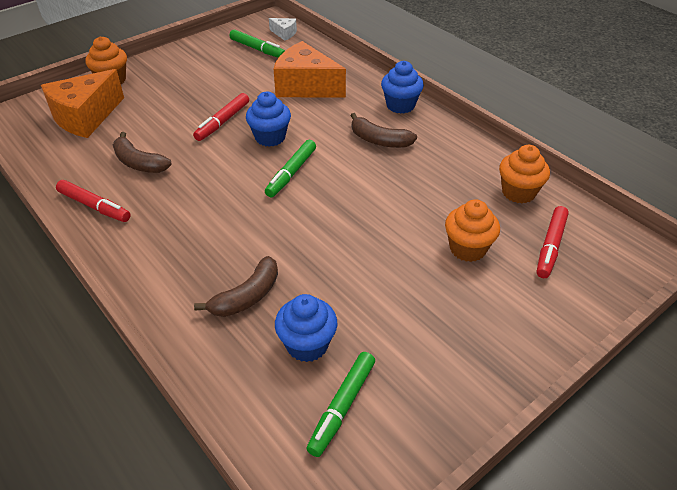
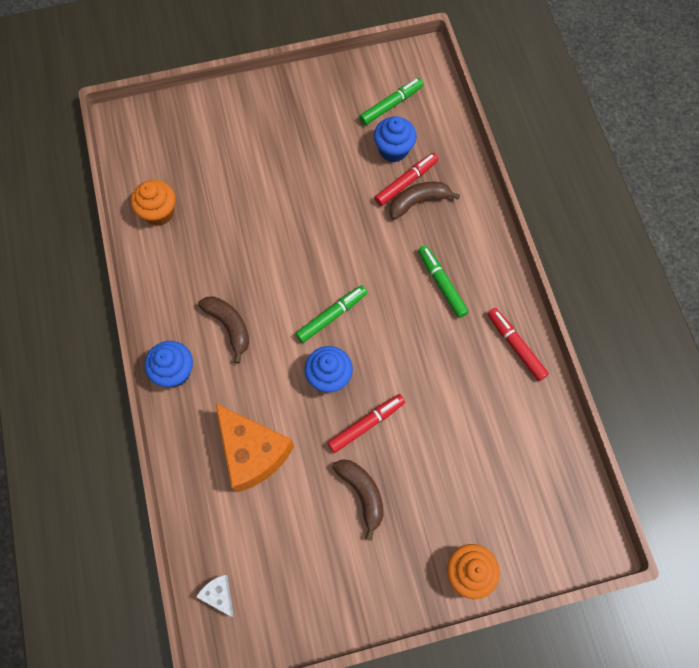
camera: 155 degrees left, 25 degrees up
orange cheese [41,69,124,138] -> none
brown banana [113,132,172,173] -> brown banana moved to [332,459,384,541]
green marker [230,29,285,58] -> green marker moved to [418,245,469,318]
orange cupcake [445,199,500,262] -> none
red marker [537,206,569,278] -> red marker moved to [375,153,439,206]

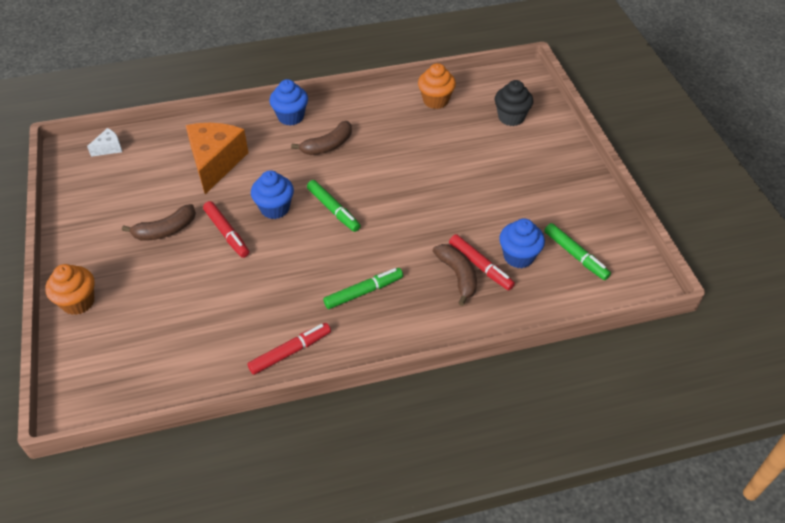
camera: 90 degrees right, 20 degrees down
orange cheese [215,403,294,492] -> orange cheese turned 135 degrees clockwise [185,123,249,194]
none -> black cupcake [495,80,533,126]

